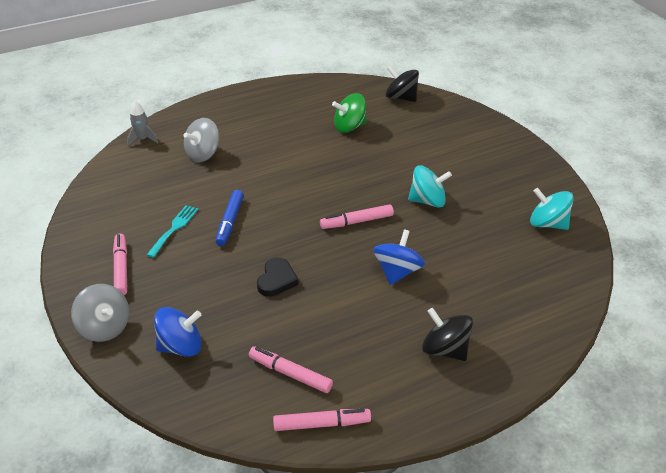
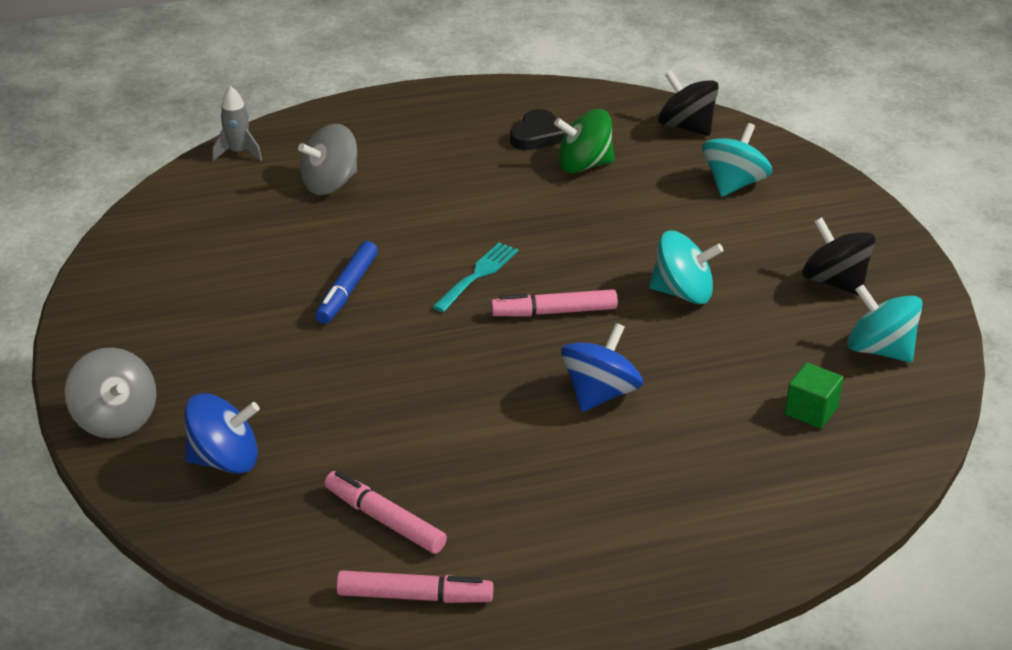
camera: 10 degrees right, 5 degrees down
pink marker [113,234,127,295] -> none
turquoise fork [147,205,198,258] -> turquoise fork moved to [432,243,518,312]
black heart [257,257,299,297] -> black heart moved to [510,109,565,150]
black spinning top [422,308,473,361] -> black spinning top moved to [802,218,876,295]
none -> turquoise spinning top [702,123,772,197]
none -> green cube [785,363,843,429]

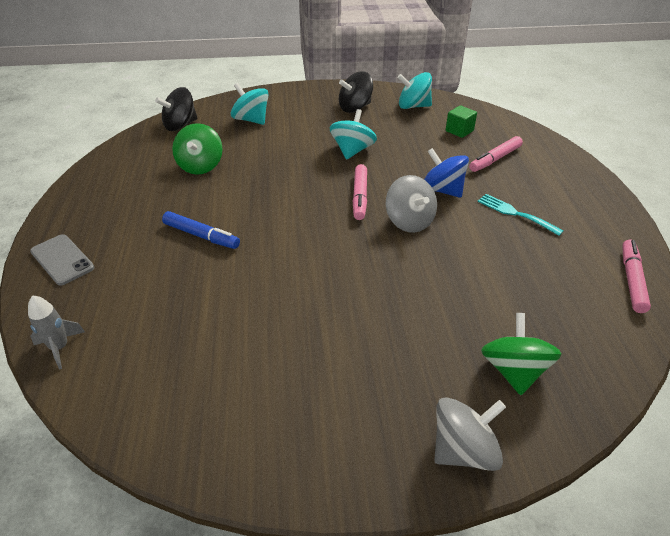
camera: 80 degrees left, 5 degrees up
blue spinning top [184,393,260,474] -> green spinning top [481,313,561,395]
grey spinning top [298,124,357,195] -> grey spinning top moved to [386,175,437,233]
blue marker [315,241,378,324] -> blue marker moved to [162,211,240,249]
pink marker [325,471,447,554] -> pink marker moved to [469,136,523,172]
turquoise fork [432,243,518,312] -> turquoise fork moved to [477,194,564,236]
black heart [510,109,565,150] -> none
turquoise spinning top [847,284,923,363] -> turquoise spinning top turned 45 degrees clockwise [397,72,432,109]
none -> grey phone [30,234,94,286]

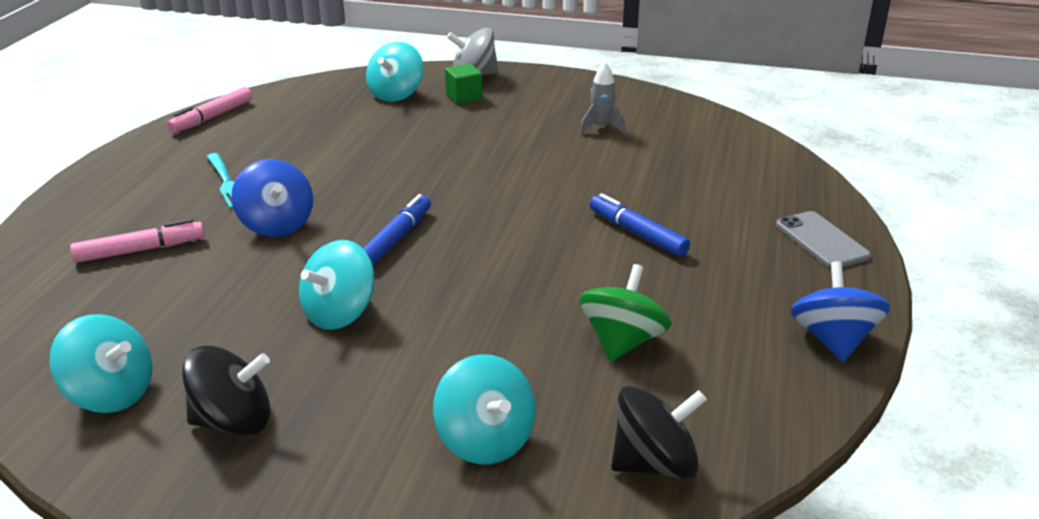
camera: 160 degrees left, 10 degrees down
grey rocket [28,295,85,369] -> grey rocket moved to [580,62,626,134]
pink marker [353,164,367,220] -> blue marker [363,194,431,266]
grey spinning top [386,175,437,233] -> none
green cube [446,105,477,138] -> green cube moved to [445,63,483,104]
green spinning top [481,313,561,395] -> turquoise spinning top [366,42,423,102]
none -> blue spinning top [790,261,890,362]

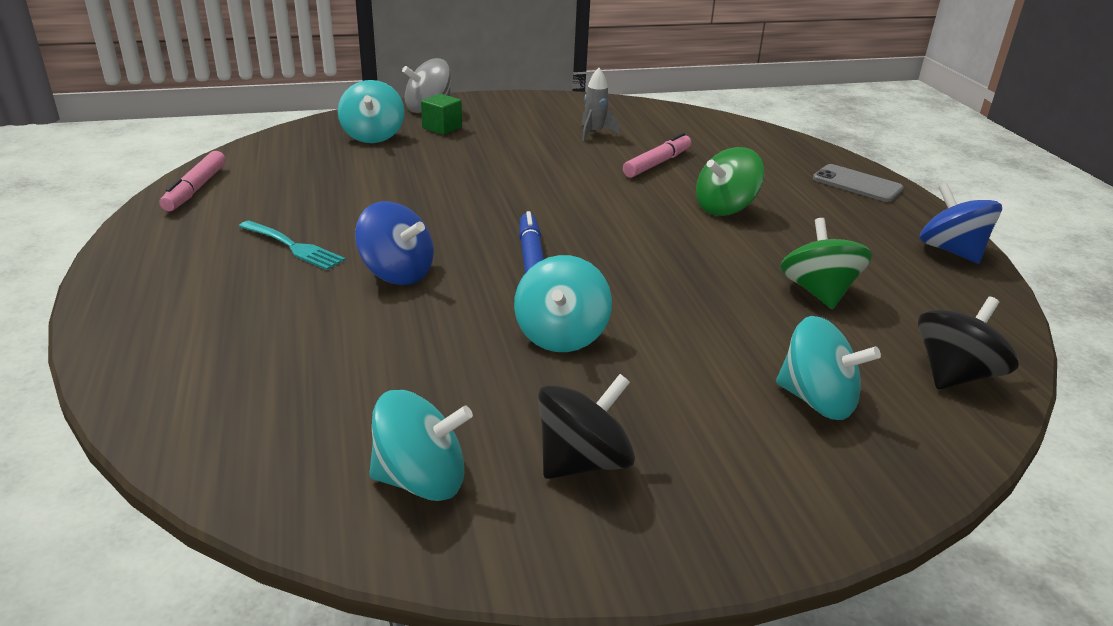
camera: 30 degrees left, 0 degrees up
pink marker [70,219,204,263] -> pink marker moved to [623,133,691,178]
blue marker [589,193,690,257] -> green spinning top [696,147,765,216]

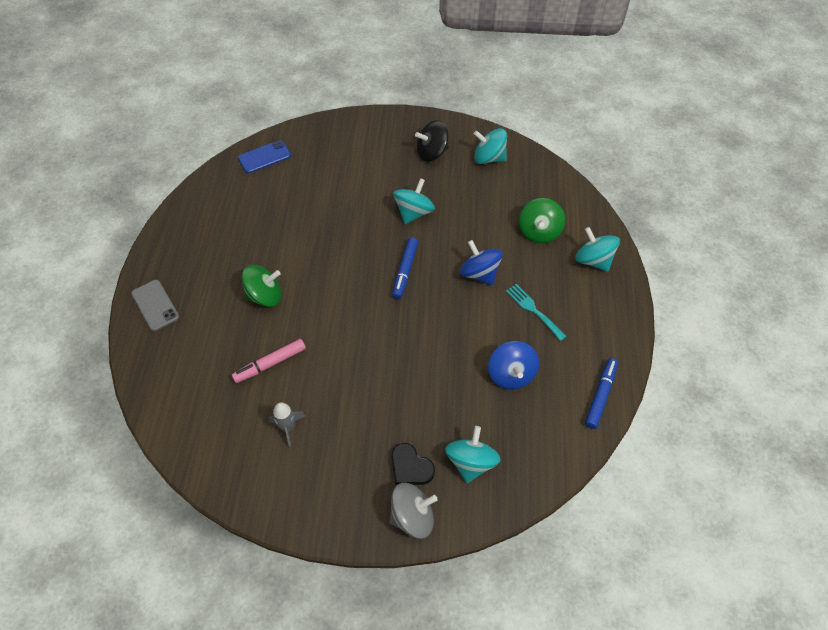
camera: 160 degrees left, 25 degrees up
pink marker [160,151,226,211] -> blue marker [585,358,618,429]
green cube [421,94,462,135] -> black heart [392,443,435,485]
turquoise spinning top [776,316,881,420] -> turquoise spinning top moved to [575,227,620,272]
green spinning top [780,218,873,309] -> green spinning top moved to [519,198,565,244]
black spinning top [918,297,1019,390] -> blue phone [238,140,291,173]
blue spinning top [919,183,1002,264] -> blue spinning top moved to [488,341,539,390]

